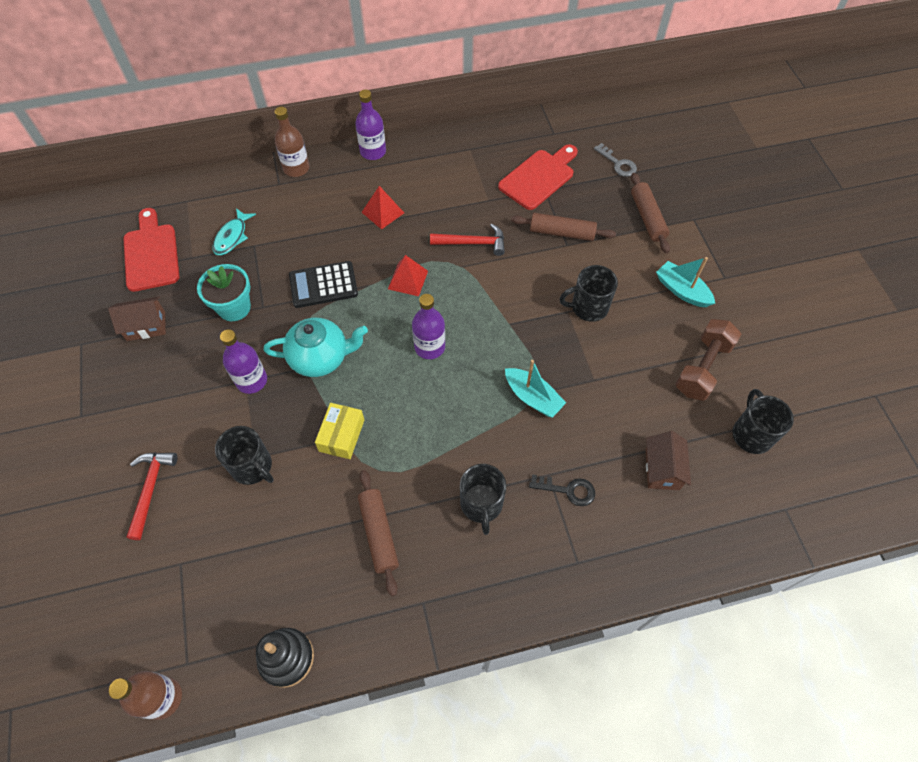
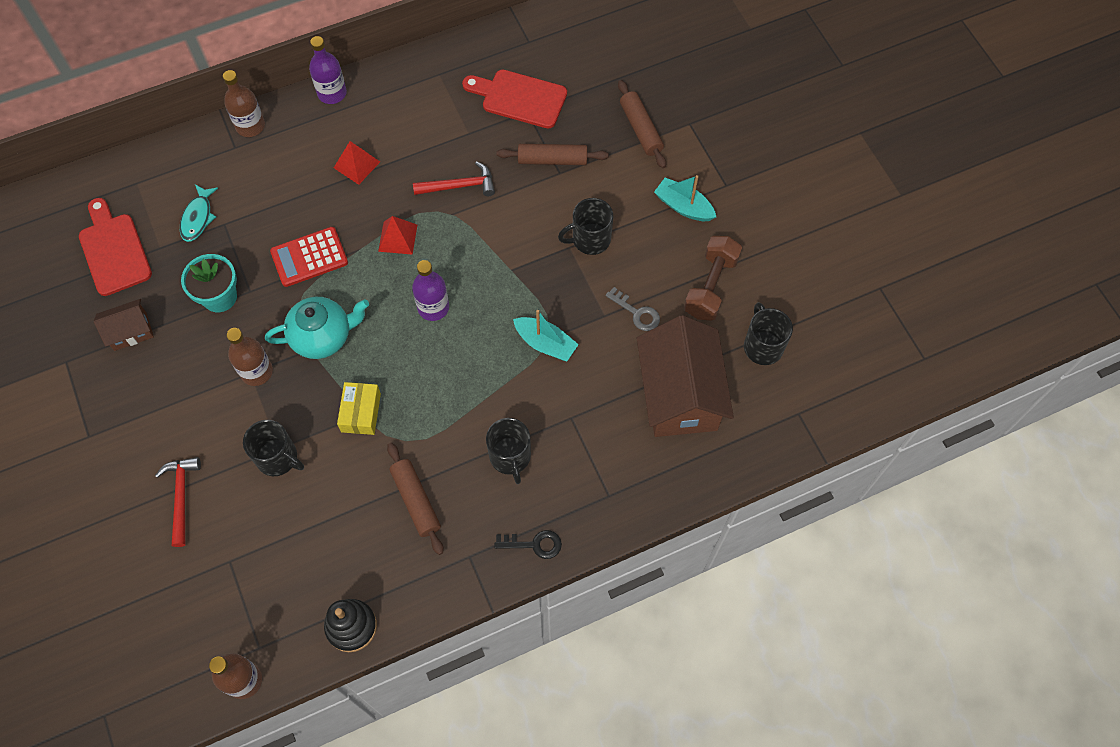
camera: 10 degrees left, 5 degrees up
purple bottle [220,329,267,394] -> brown bottle [227,328,273,386]
black calculator [289,261,358,308] -> red calculator [270,227,348,287]
red cutting board [498,145,578,210] -> red cutting board turned 105 degrees counterclockwise [462,70,567,129]
black key [529,474,595,506] -> black key moved to [494,530,562,559]
grey key [594,143,637,177] -> grey key moved to [606,287,660,331]
brown house [646,431,691,490] -> brown house [637,315,734,437], size x2.06

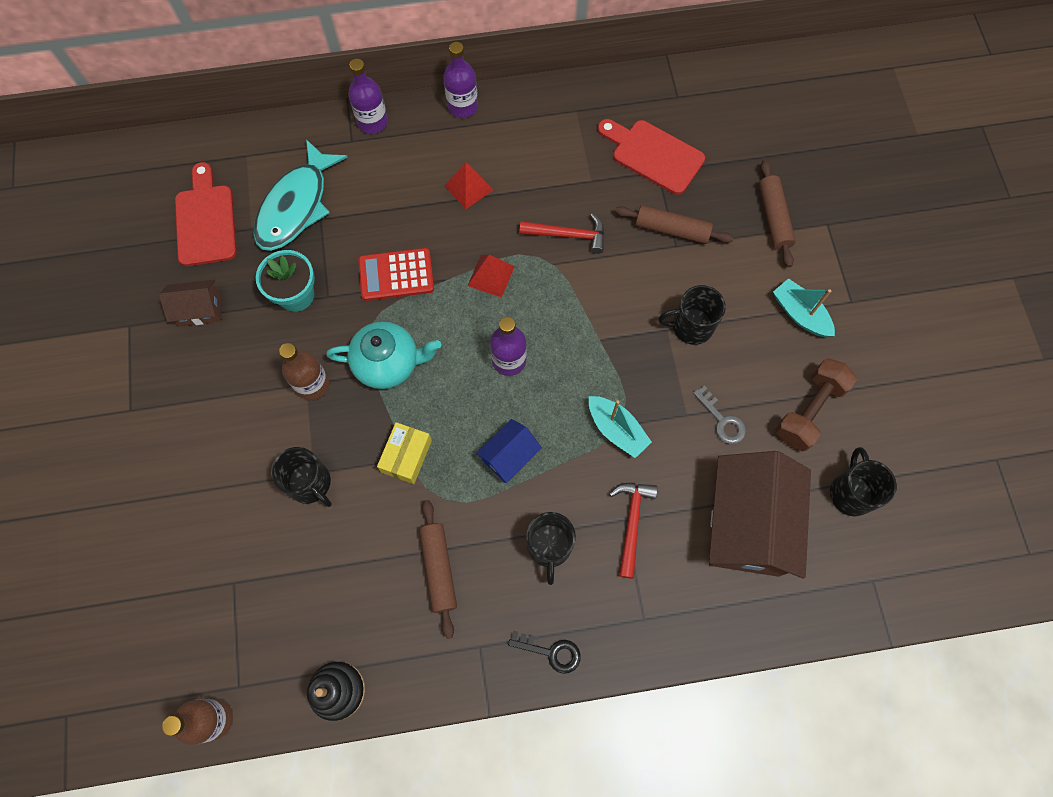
camera: 15 degrees right, 5 degrees up
red hammer [155,457,201,547] -> red hammer moved to [610,483,658,579]
turquoise fish [180,185,218,242] -> turquoise fish [253,139,348,251], size x1.88
brown bottle [223,70,265,137] -> purple bottle [349,59,388,134]
none -> blue house [476,419,542,483]

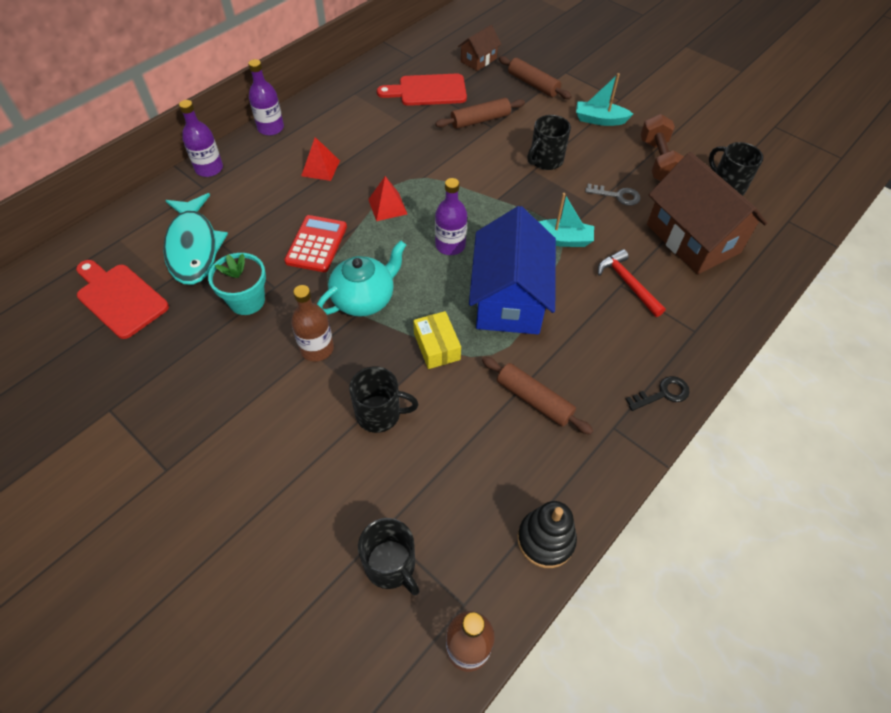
camera: 40 degrees left, 15 degrees down
brown house [159,280,221,326] -> brown house moved to [458,25,501,71]
red calculator [358,248,434,301] -> red calculator turned 150 degrees clockwise [284,215,347,272]
blue house [476,419,542,483] -> blue house [469,206,556,334], size x2.06
red hammer [519,213,605,254] -> none
black mug [526,512,576,585] -> black mug moved to [358,518,420,596]

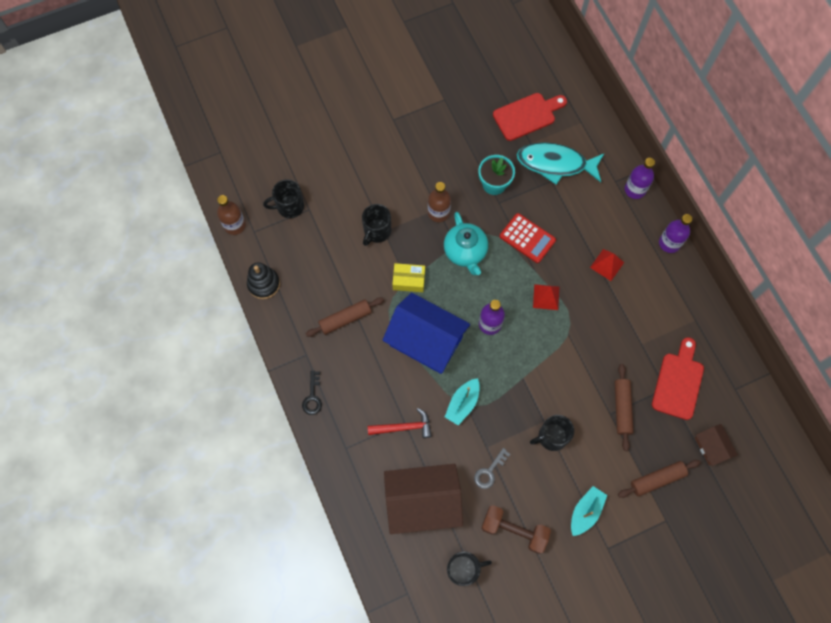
camera: 115 degrees right, 15 degrees up
black mug [527,115,571,170] -> black mug turned 90 degrees counterclockwise [530,415,574,451]

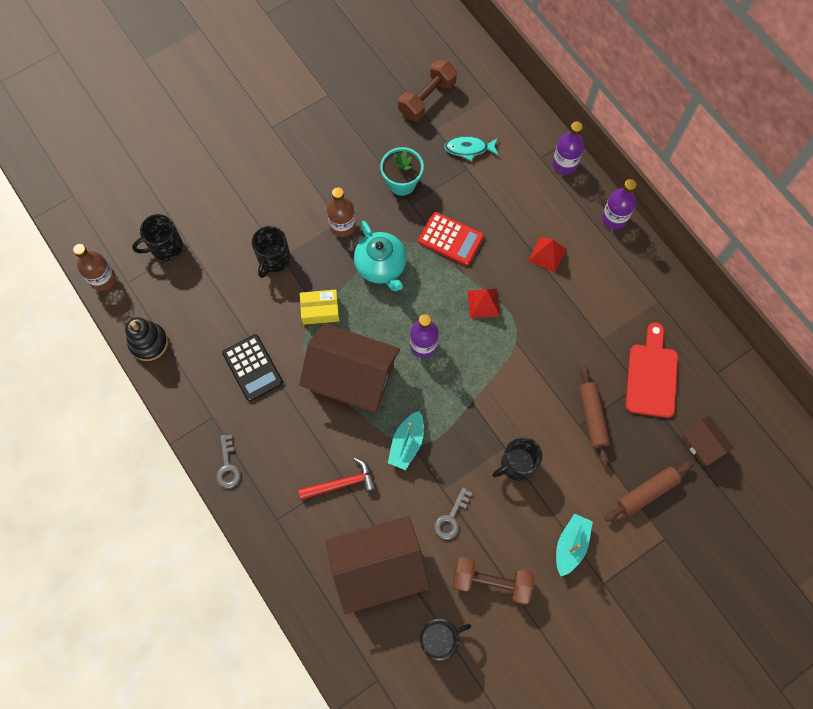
camera: 10 degrees left, 0 degrees up
black key [302,370,322,415] -> grey key [216,435,241,488]
brown rolling pin [306,298,384,337] -> black calculator [222,334,283,401]
blue house [383,293,470,374] -> brown house [299,323,400,413]
red cutting board [493,93,567,141] -> brown dumbbell [398,59,457,122]
turquoise fish [517,142,604,185] -> turquoise fish [444,136,499,161], size x0.53

